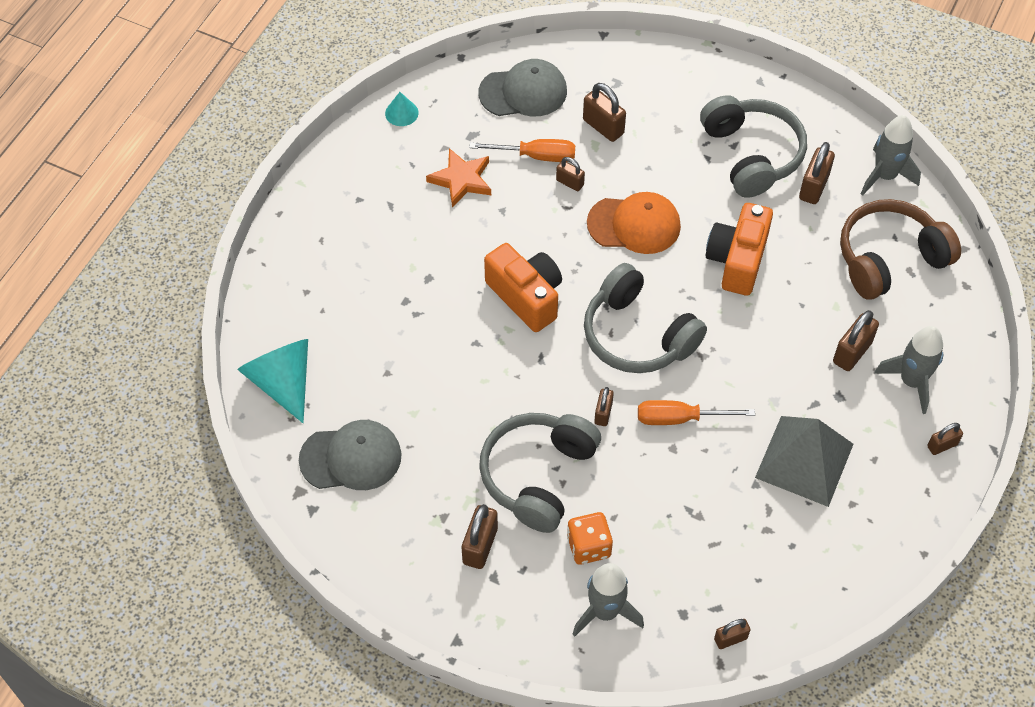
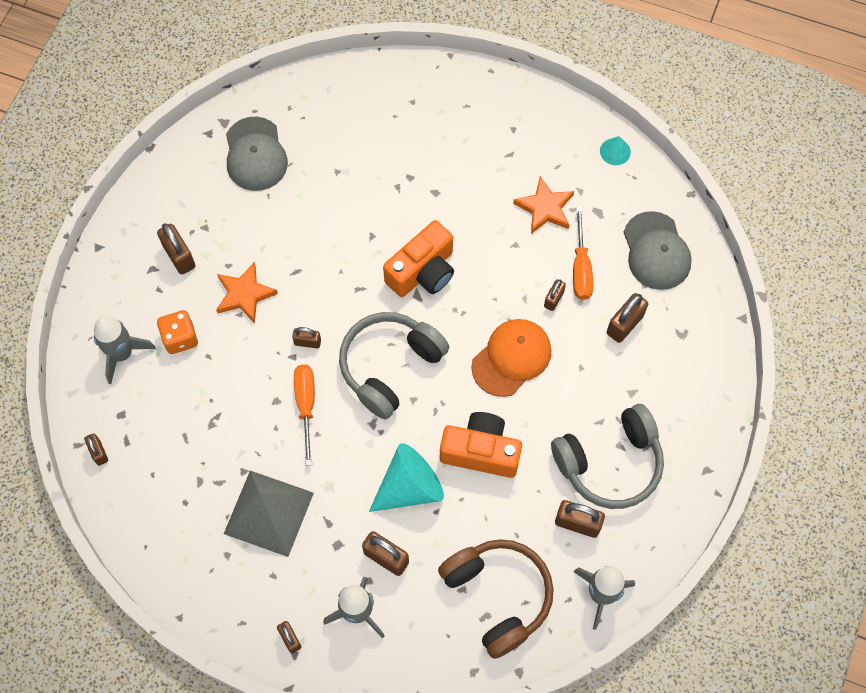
camera: 85 degrees right, 10 degrees up
turquoise cone [237,339,308,423] -> turquoise cone moved to [369,443,444,512]
brown padlock [462,504,498,569] -> brown padlock turned 45 degrees clockwise [157,223,196,274]
grey headphones [479,413,601,533] -> orange star [216,262,278,323]
orange cap [587,192,681,254] -> orange cap turned 135 degrees counterclockwise [471,319,551,397]

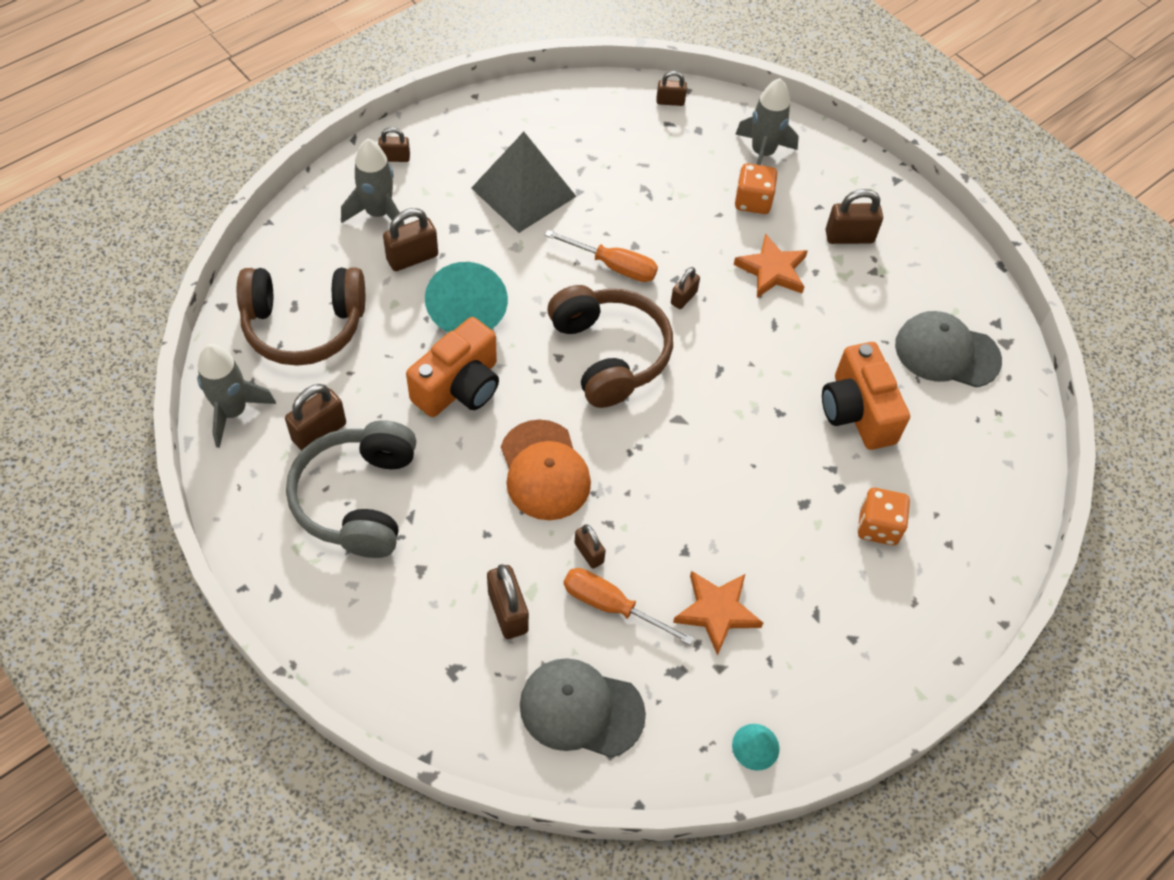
camera: 115 degrees right, 10 degrees down
grey headphones [339,312,449,419] -> brown headphones [547,285,673,408]
orange camera [383,220,454,297] -> orange camera moved to [822,342,910,450]
none -> orange dice [858,488,910,545]

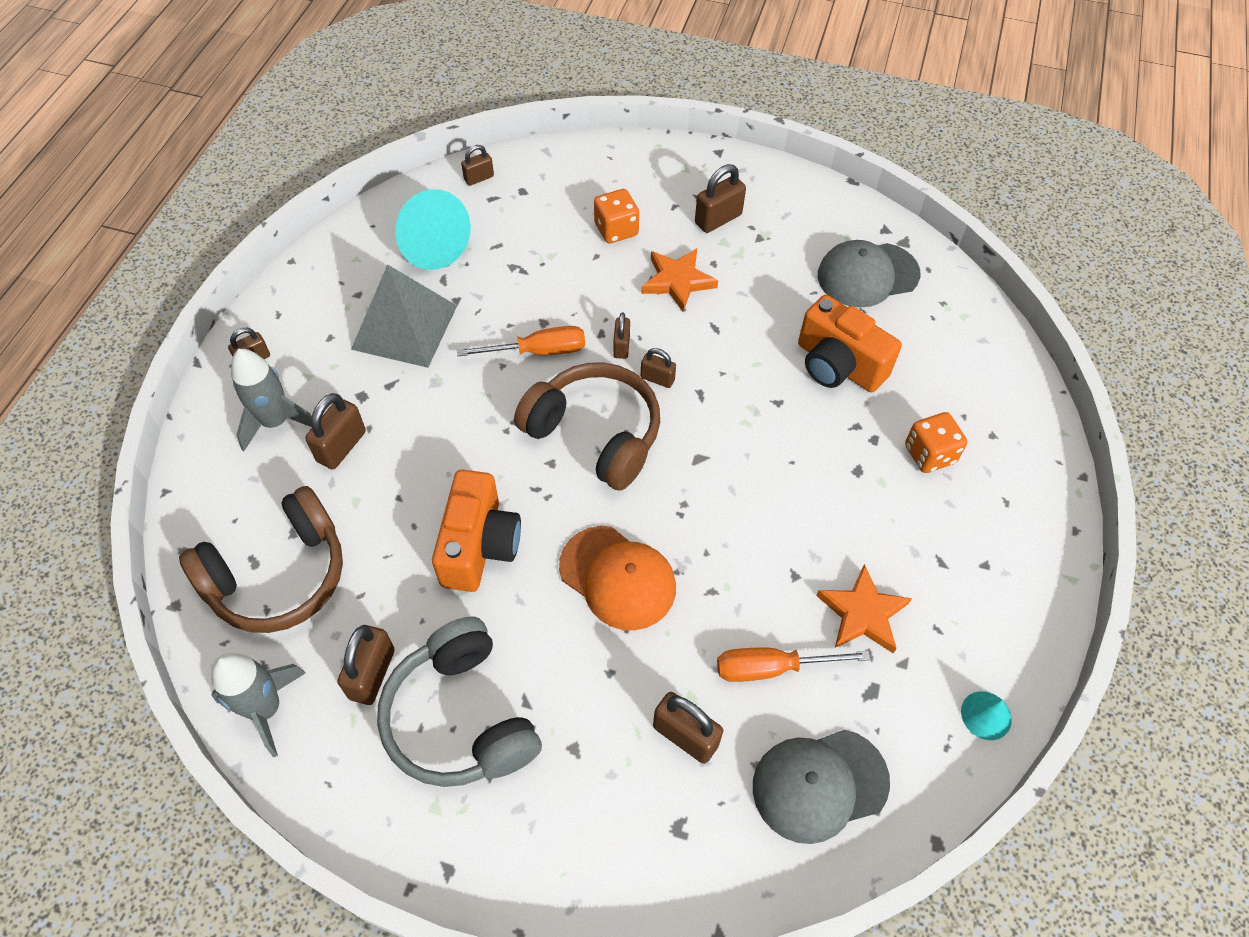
camera: 30 degrees left, 0 degrees up
turquoise cone [425,262,508,332] -> turquoise cone moved to [395,189,471,270]
brown padlock [574,524,606,569] -> brown padlock moved to [641,348,676,388]
grey rocket [735,78,799,165] -> none

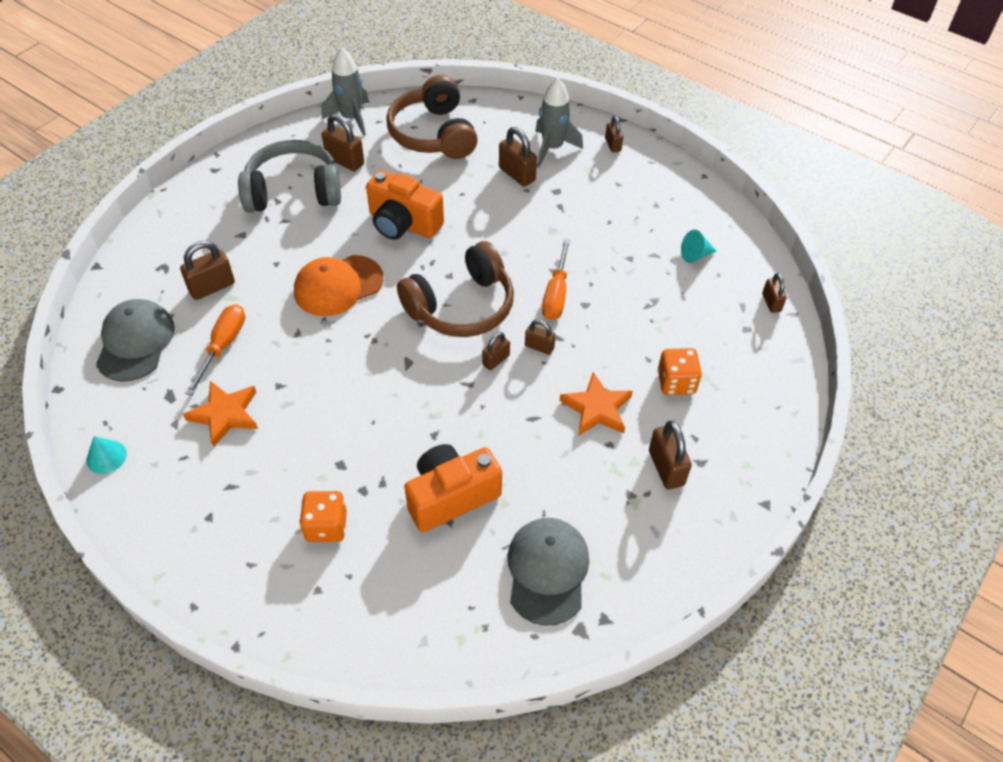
camera: 110 degrees right, 5 degrees down
grey pyramid [351,264,457,368] -> none
turquoise cone [395,189,471,270] -> turquoise cone [681,230,716,263], size x0.49

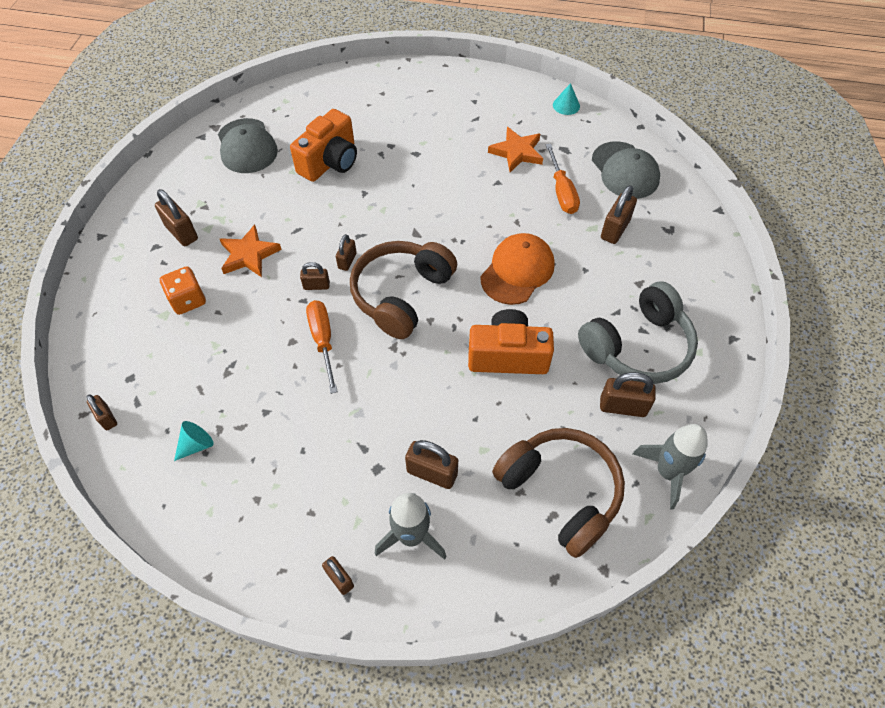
camera: 155 degrees right, 5 degrees up
orange dice [300,491,347,542] -> none

